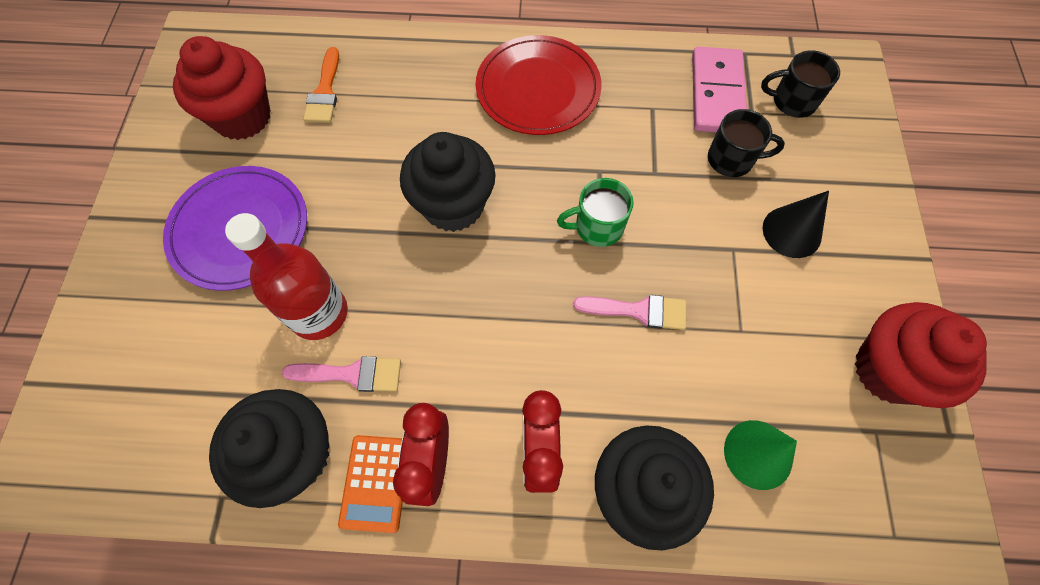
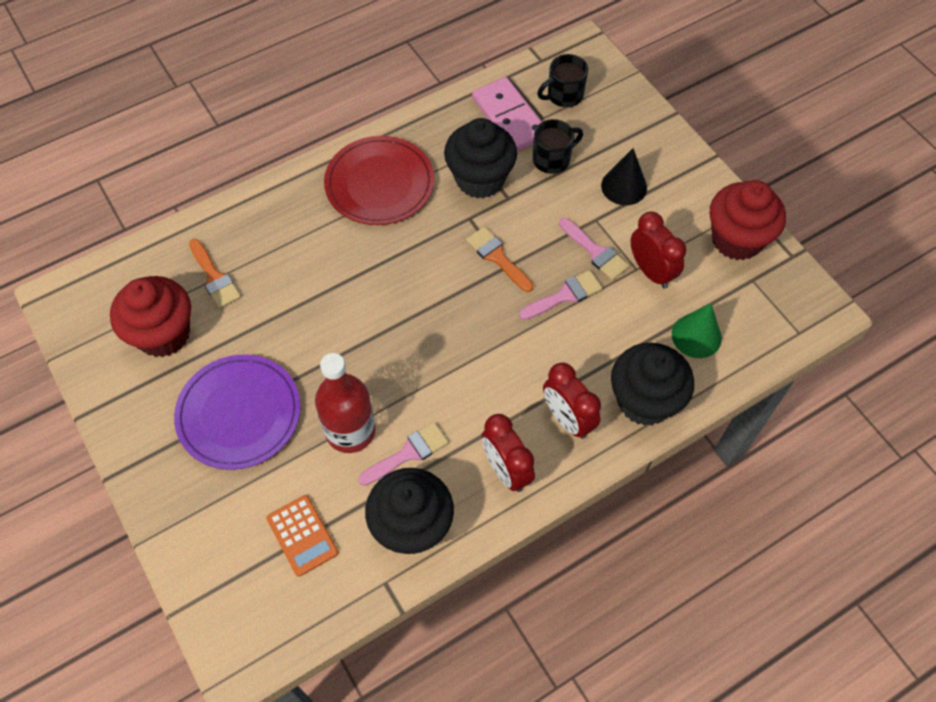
camera: 35 degrees left, 5 degrees down
orange calculator [338,435,403,533] -> orange calculator moved to [266,495,338,577]
black cupcake [400,132,496,232] -> black cupcake moved to [444,118,517,199]
green mug [557,178,634,247] -> orange brush [466,227,533,292]
none -> pink brush [559,218,629,280]
none -> red clock [631,212,686,289]

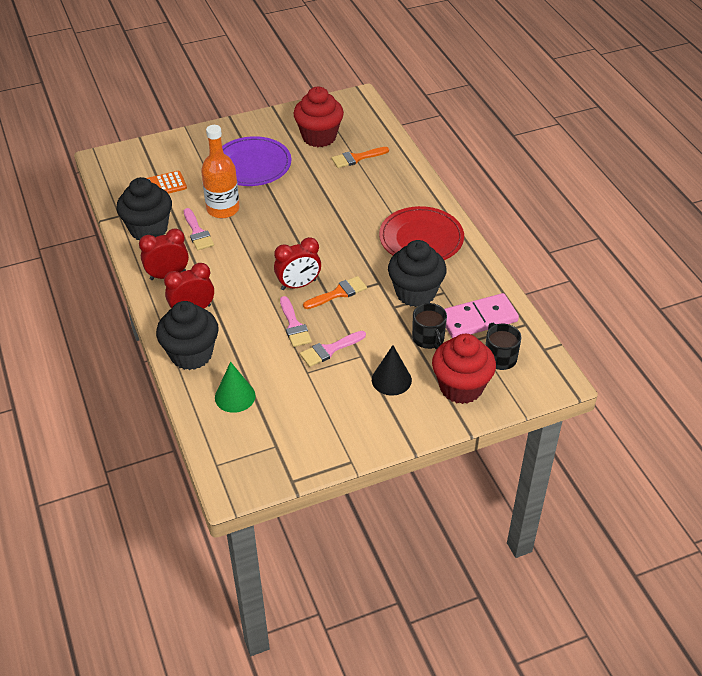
camera: 100 degrees right, 15 degrees down
red bottle [315,353,376,453] -> orange bottle [201,125,239,218]
red clock [631,212,686,289] -> red clock moved to [274,237,321,290]
red cupcake [710,180,786,260] -> red cupcake moved to [432,334,496,404]

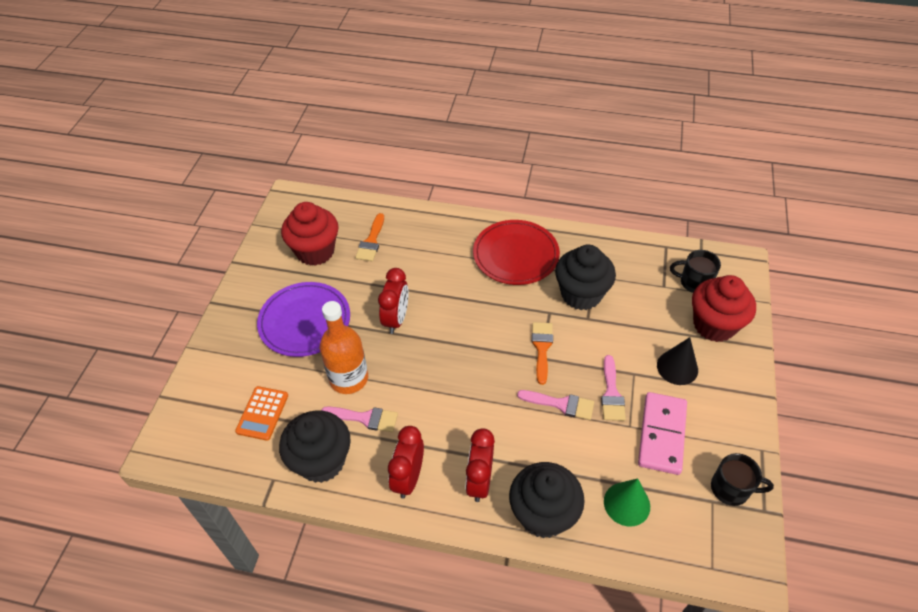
camera: 55 degrees left, 5 degrees up
red clock [274,237,321,290] -> red clock moved to [378,268,409,334]
black mug [412,303,447,350] -> black mug moved to [711,453,774,506]
pink domino [444,293,519,338] -> pink domino moved to [638,392,687,475]

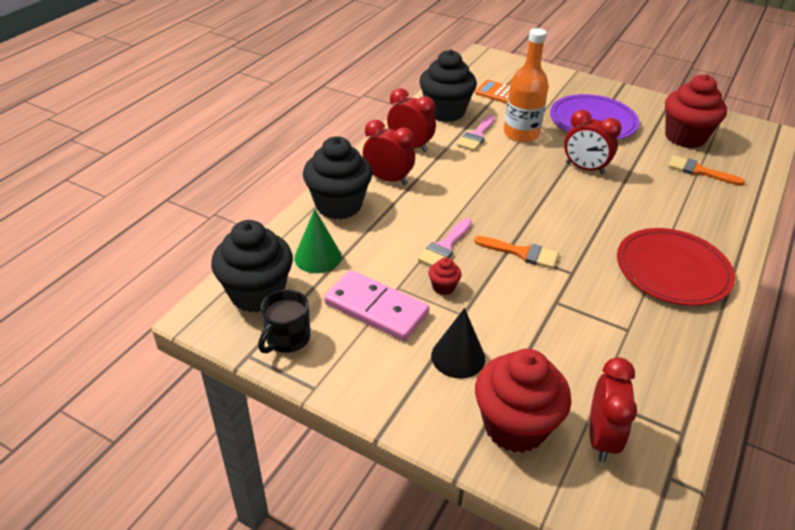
camera: 105 degrees right, 10 degrees down
black cupcake [555,245,616,310] -> black cupcake moved to [211,220,293,313]
pink brush [601,355,626,421] -> red cupcake [429,257,461,295]
black mug [670,250,721,293] -> red clock [589,357,637,462]

